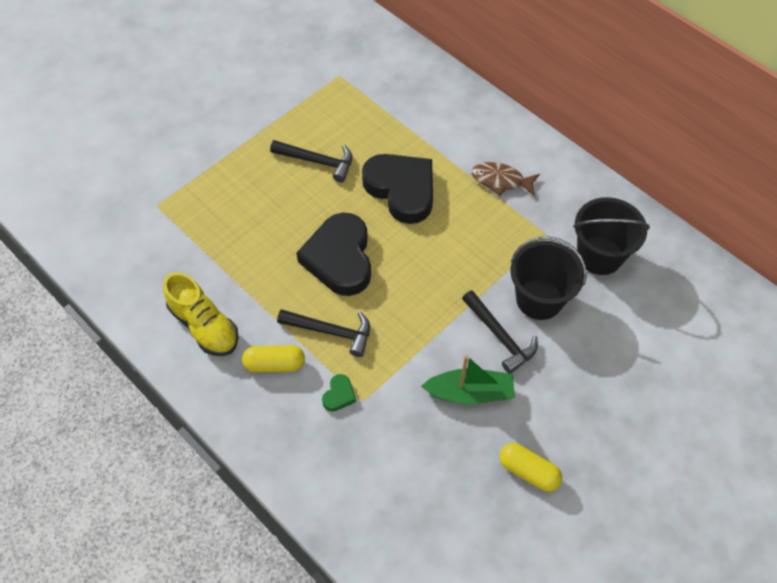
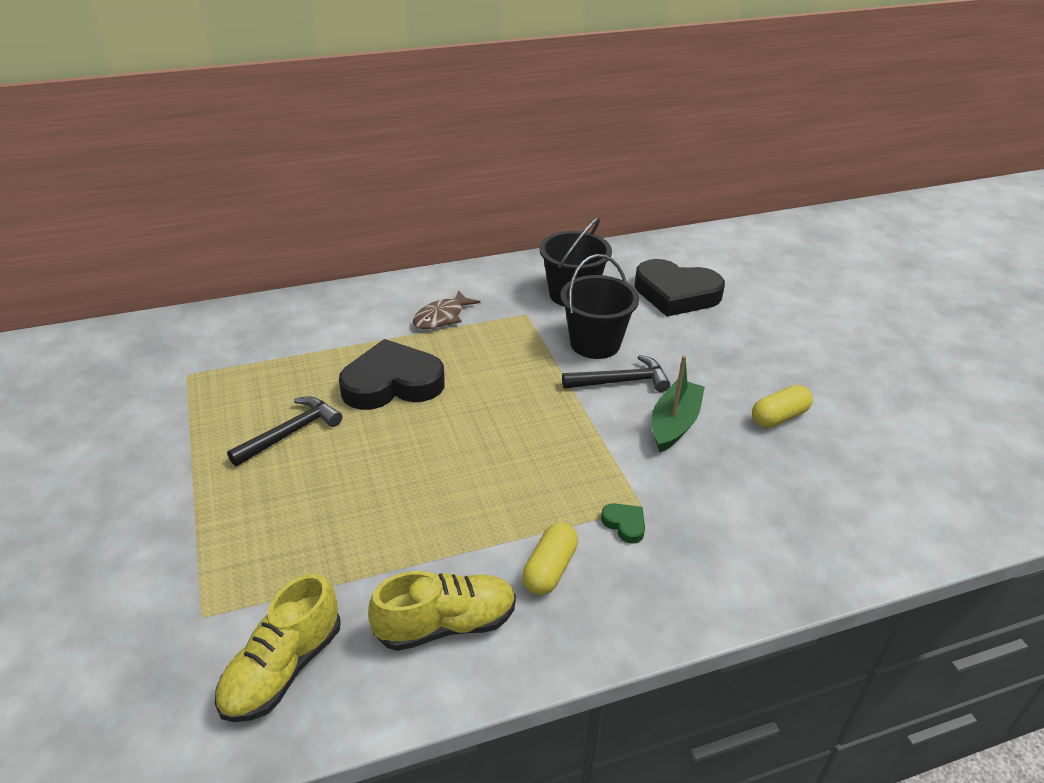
camera: 65 degrees left, 20 degrees down
black hammer [277,309,370,357] -> none
black heart [296,213,371,296] -> black heart moved to [634,259,725,317]
none -> yellow shoe [215,573,341,722]

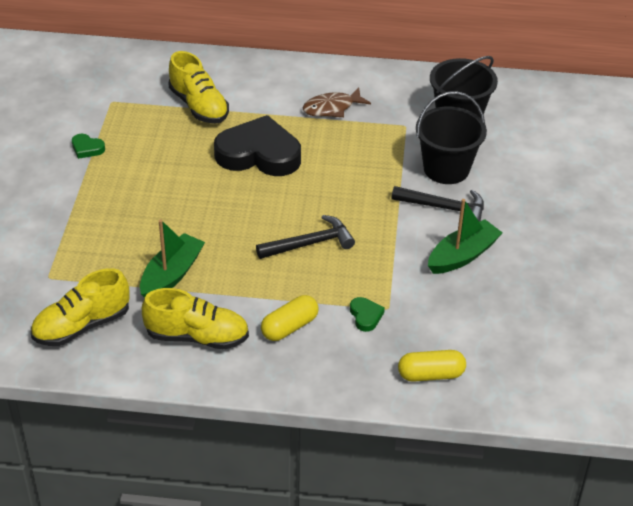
camera: 25 degrees right, 5 degrees up
black hammer [227,396,342,466] -> black hammer moved to [256,215,355,259]
black heart [634,259,725,317] -> none
yellow capsule [752,385,813,428] -> yellow capsule moved to [398,350,466,382]
none -> green heart [72,134,105,159]
none -> green boat [140,219,205,298]
none -> yellow shoe [168,51,229,123]

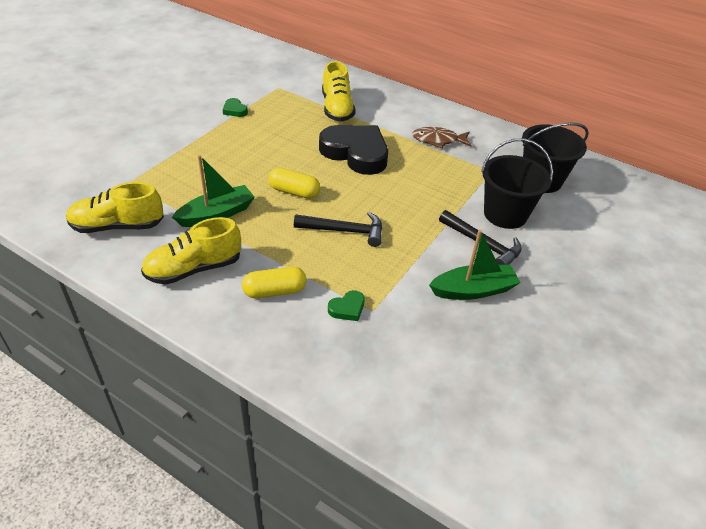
camera: 25 degrees right, 0 degrees up
yellow shoe [142,288,249,349] -> yellow shoe turned 120 degrees clockwise [141,217,241,285]
green heart [350,297,385,332] -> green heart turned 45 degrees clockwise [328,290,365,321]
yellow capsule [398,350,466,382] -> yellow capsule moved to [268,168,320,199]

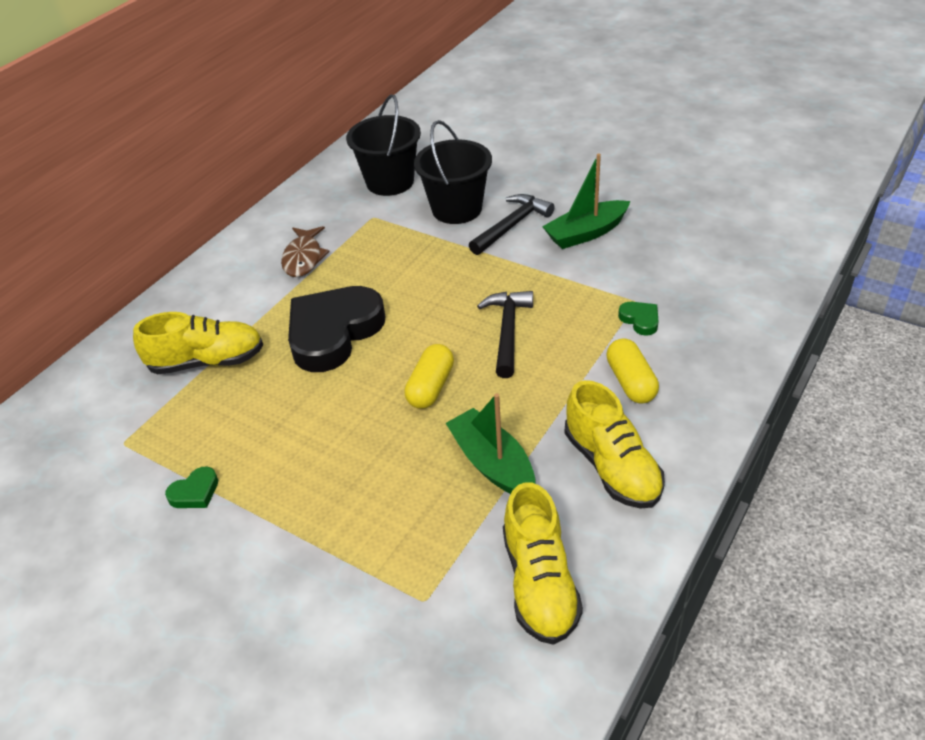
camera: 85 degrees left, 0 degrees up
green boat [429,230,521,300] -> green boat turned 105 degrees counterclockwise [542,154,630,249]

